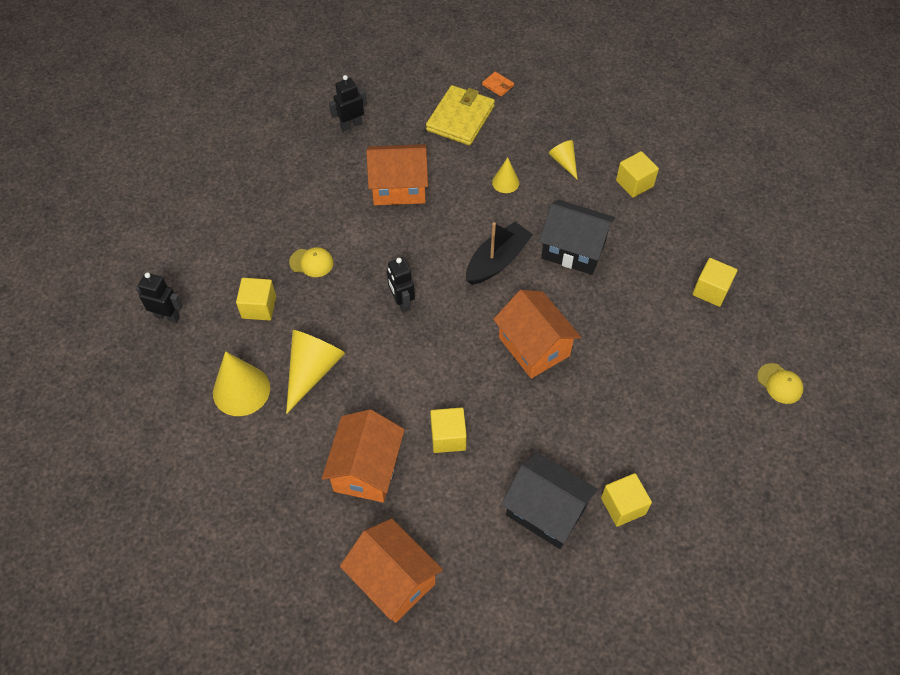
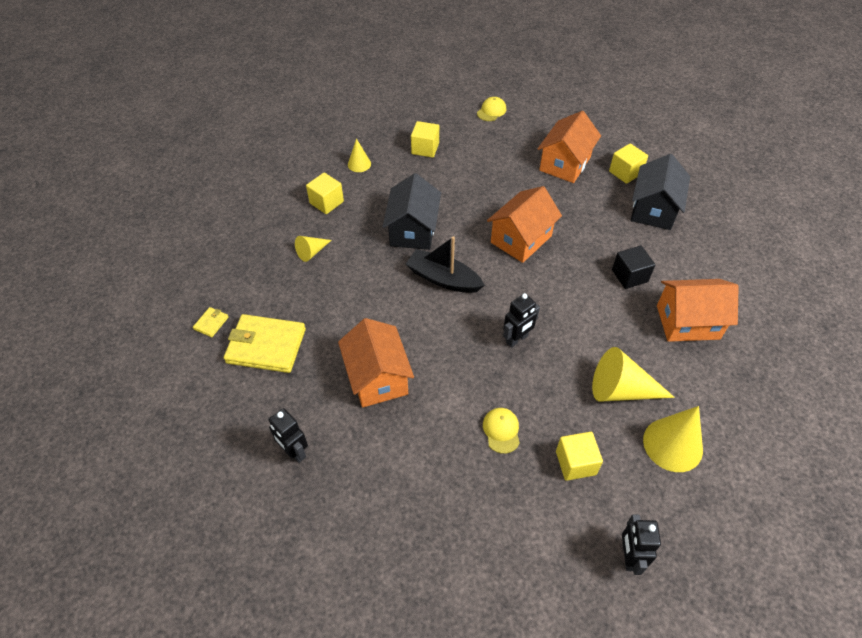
camera: 105 degrees left, 5 degrees down
orange house [340,518,443,623] -> orange house moved to [538,111,601,183]
yellow cube [430,407,467,453] -> black cube [612,246,655,289]
orange wallet [482,72,514,97] -> yellow wallet [193,307,229,337]
yellow cone [492,157,519,193] -> yellow cone moved to [348,138,371,172]

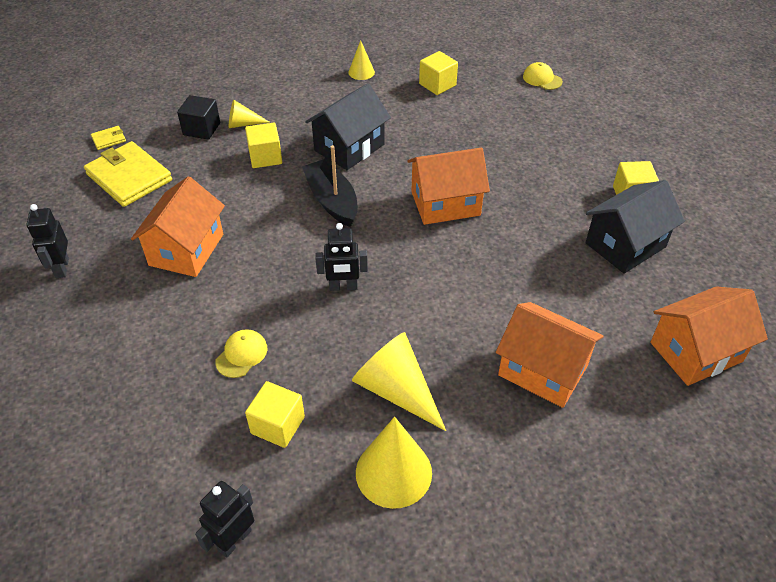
camera: 35 degrees right, 5 degrees down
yellow cube [306,172,344,214] -> yellow cube moved to [245,123,282,168]
yellow cap [477,97,506,121] -> yellow cap turned 120 degrees counterclockwise [523,62,563,90]
orange house [538,111,601,183] -> orange house moved to [650,286,768,386]
black cube [612,246,655,289] -> black cube moved to [177,95,220,140]

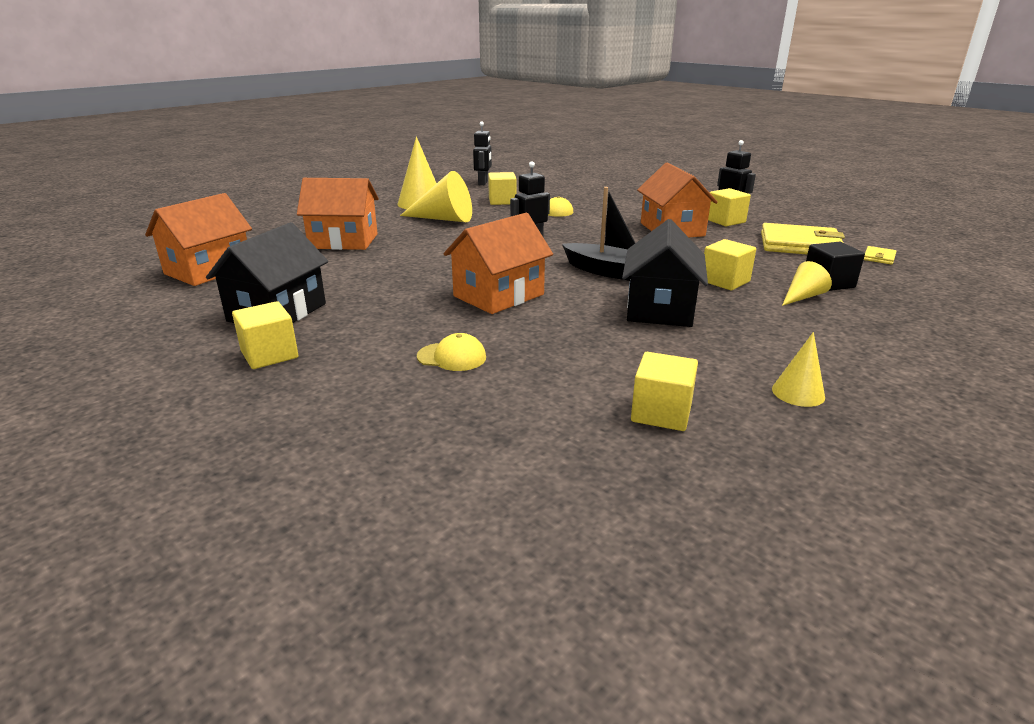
camera: 150 degrees right, 20 degrees down
yellow cap [523,62,563,90] -> yellow cap moved to [417,333,486,371]
none -> yellow cube [708,188,751,226]

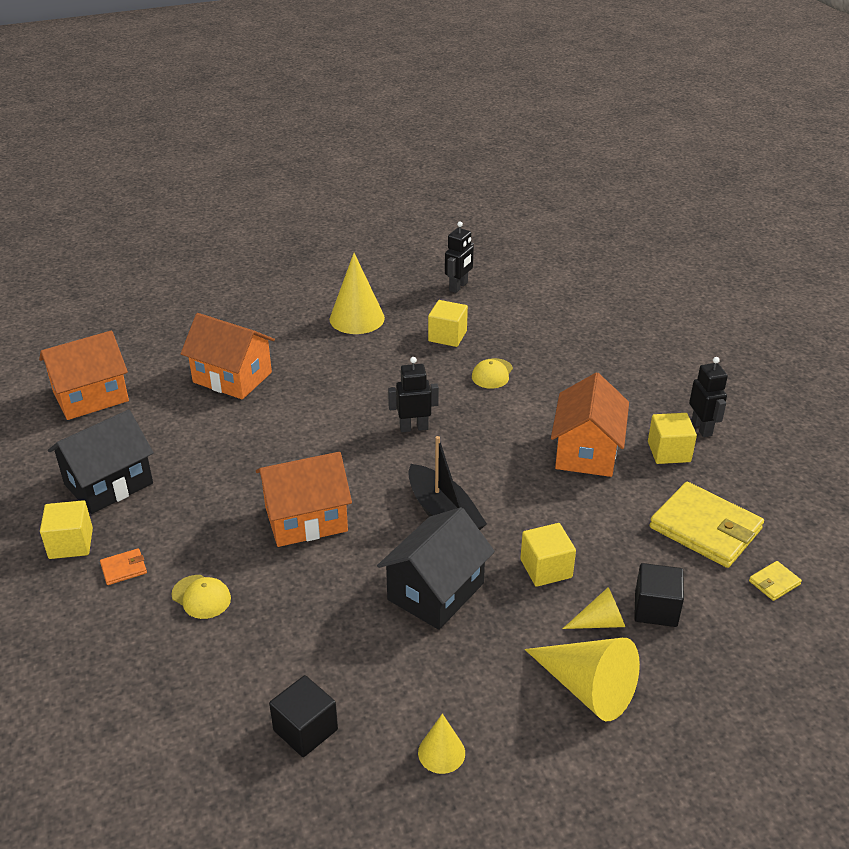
camera: 25 degrees right, 10 degrees up
yellow cone [400,171,472,222] -> yellow cone moved to [525,638,640,721]
yellow cube [631,352,698,431] -> black cube [269,675,338,757]
none -> orange wallet [100,548,147,585]

